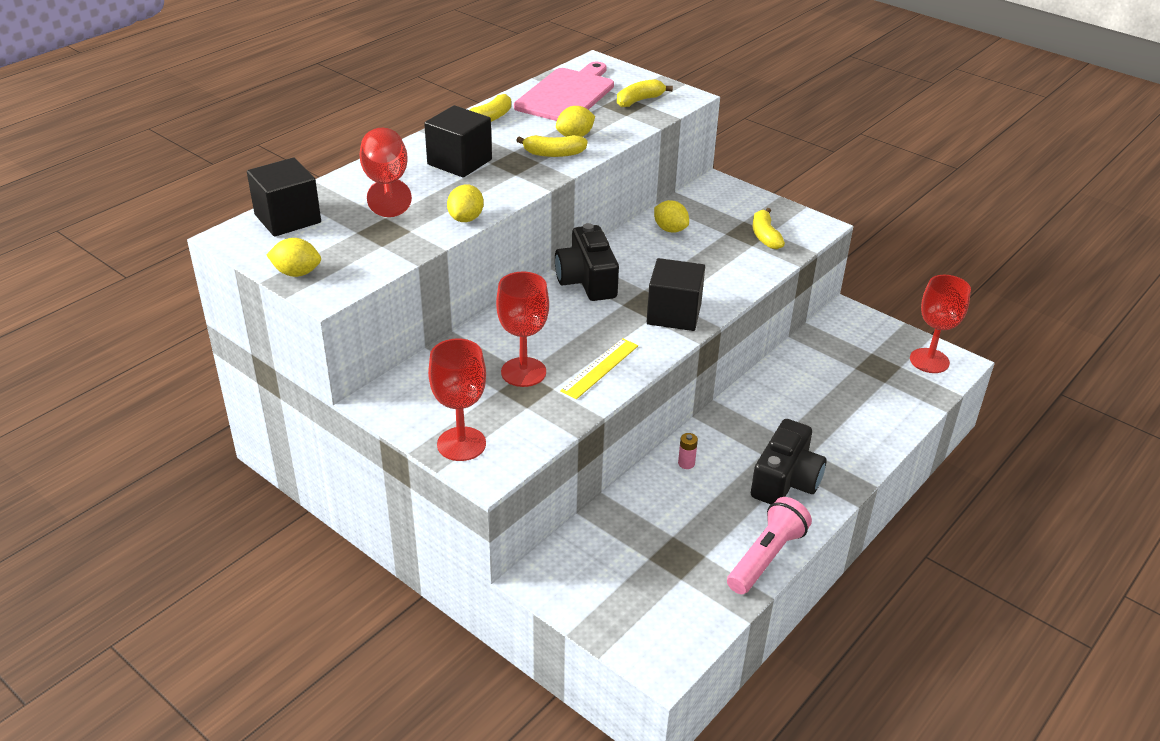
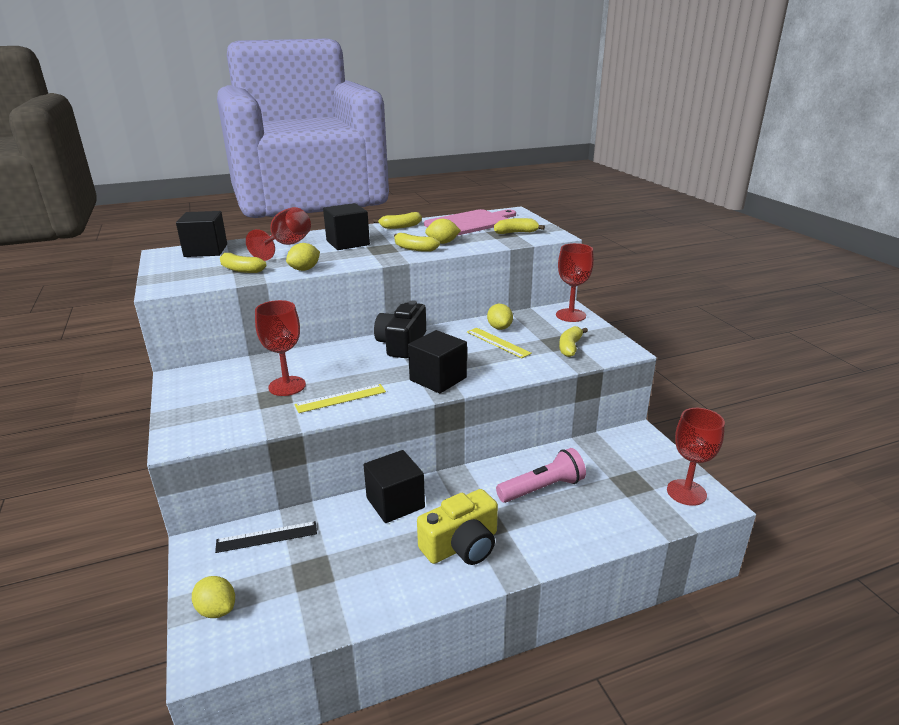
camera: 30 degrees right, 10 degrees down
yellow lemon [266,238,321,277] -> yellow lemon moved to [192,576,235,618]
red goblet [428,339,486,461] -> red goblet moved to [556,243,594,322]
pink battery [678,433,698,469] -> black cube [364,450,425,523]
pink flashlight [727,497,812,594] -> pink flashlight moved to [496,448,586,503]
black camera [751,419,827,504] -> yellow camera [417,489,498,565]
none -> black ruler [215,521,317,553]
none -> yellow banana [220,253,267,273]
none -> yellow ruler [467,328,532,358]

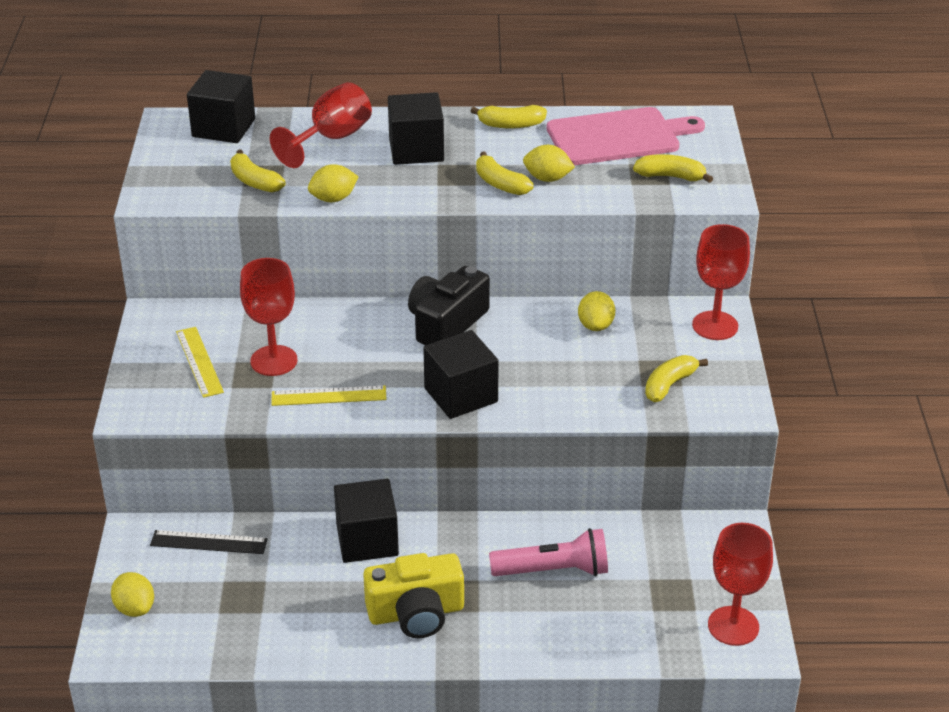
camera: 20 degrees right, 10 degrees up
yellow ruler [467,328,532,358] -> yellow ruler moved to [176,327,224,398]

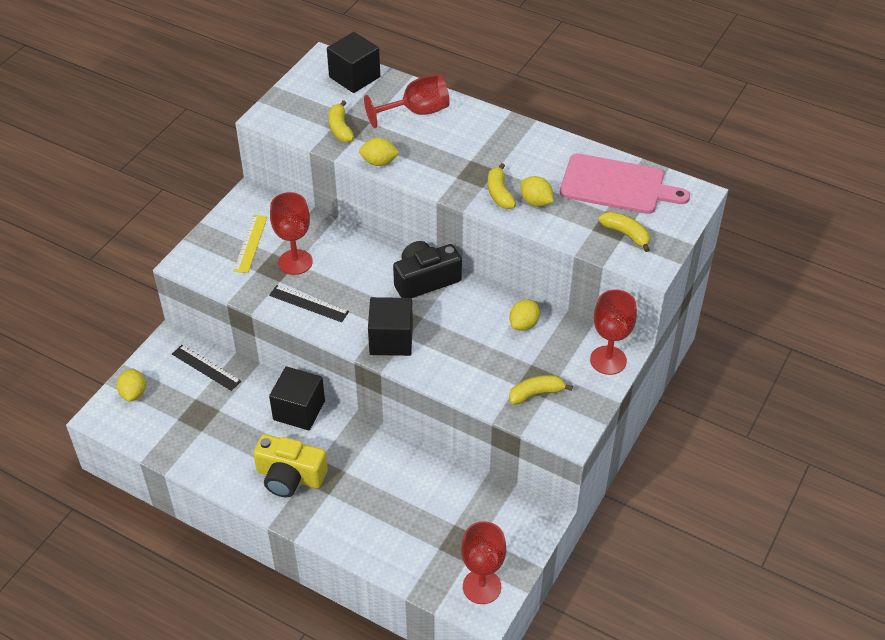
camera: 30 degrees right, 10 degrees up
yellow ruler [271,386,387,406] -> black ruler [269,285,349,322]
black cube [388,92,444,165] -> none
yellow banana [471,105,547,129] -> none
pink flashlight [489,528,608,576] -> none

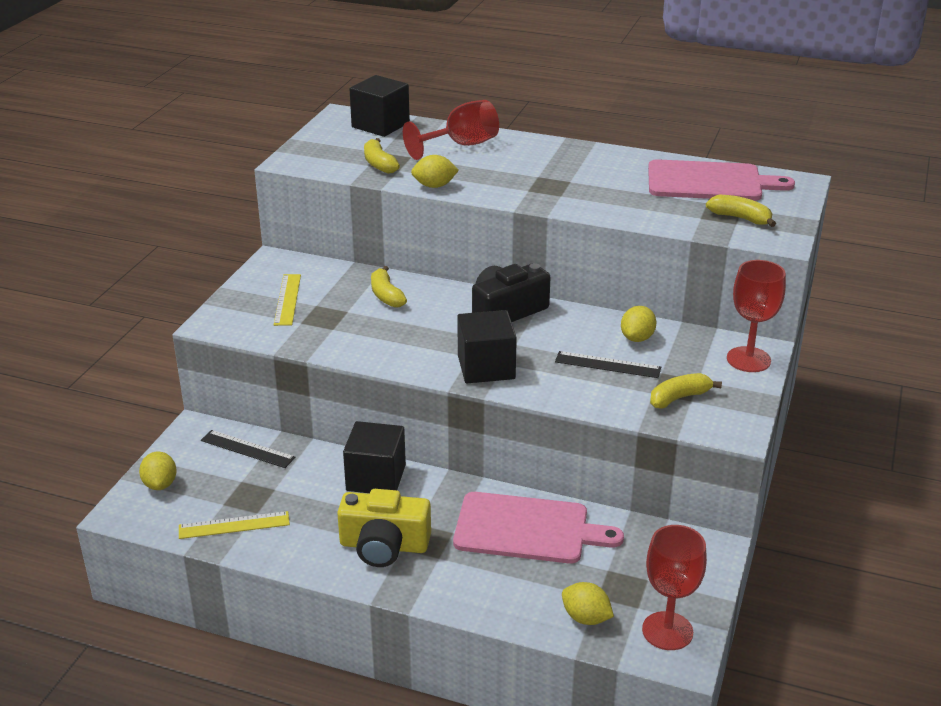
camera: 10 degrees left, 15 degrees down
black ruler [269,285,349,322] -> black ruler moved to [555,351,661,378]
red goblet [270,192,313,275] -> none
yellow banana [488,163,516,209] -> yellow banana moved to [371,266,407,308]
yellow lemon [521,176,553,207] -> yellow lemon moved to [562,582,614,625]
none -> yellow ruler [179,511,290,539]
none -> pink cutting board [453,492,624,564]

